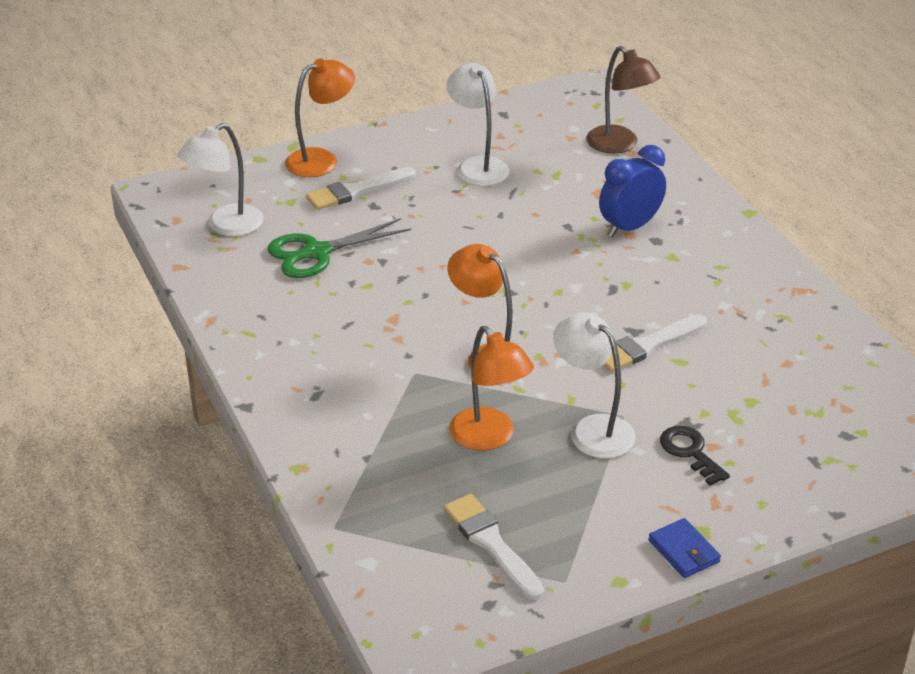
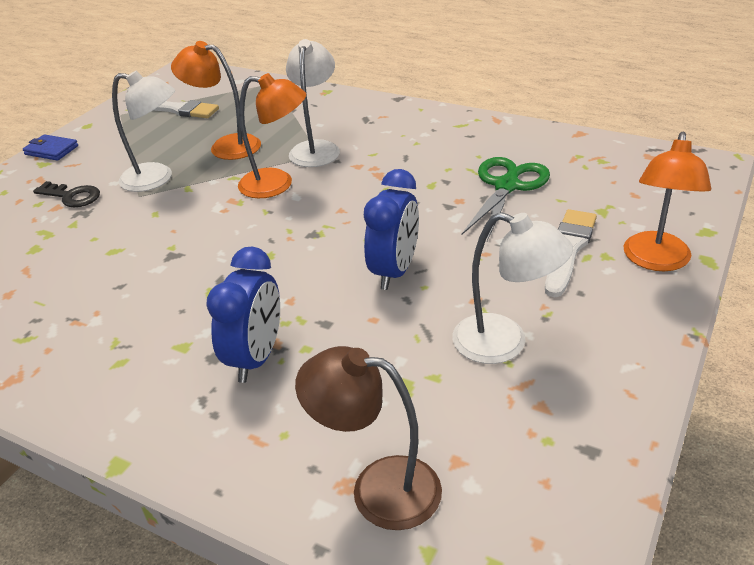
camera: 145 degrees right, 0 degrees up
white lamp [178,123,264,236] -> white lamp moved to [286,39,340,167]
white brush [603,314,707,372] -> none
none -> blue clock [364,169,419,290]

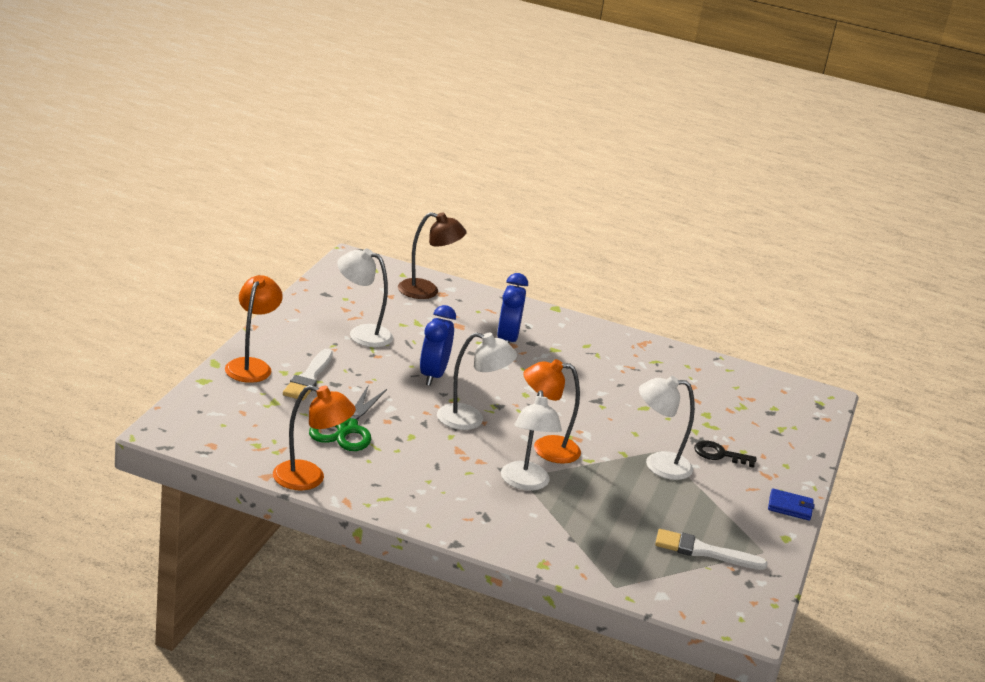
camera: 165 degrees right, 10 degrees down
orange lamp [171,41,261,160] -> orange lamp moved to [273,385,356,490]
none -> white lamp [437,332,517,430]

